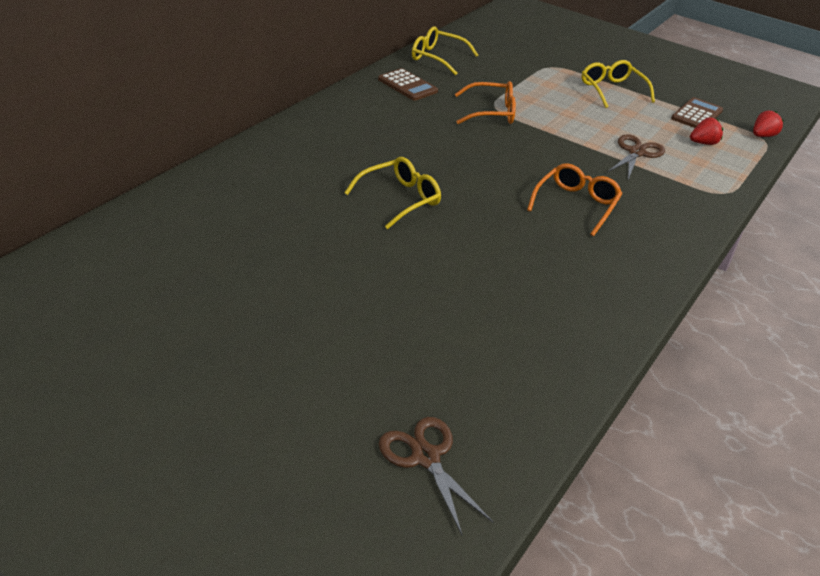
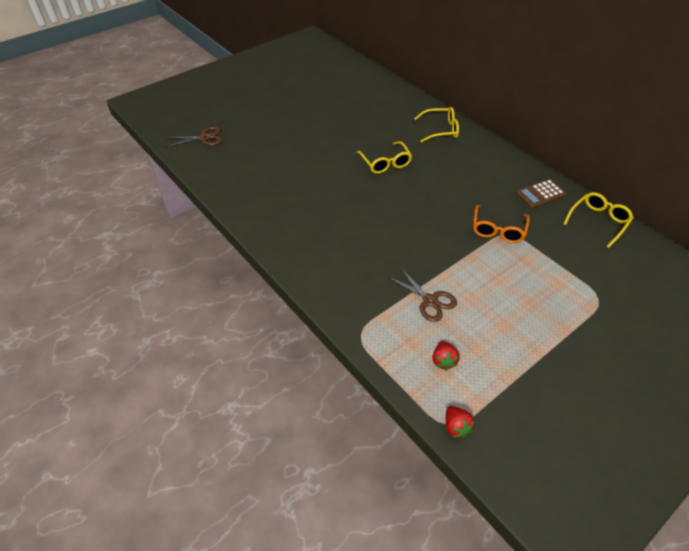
camera: 110 degrees right, 10 degrees up
orange glasses [527,163,622,236] -> none
yellow glasses [581,60,655,108] -> yellow glasses moved to [414,107,459,143]
brown calculator [671,97,723,128] -> none

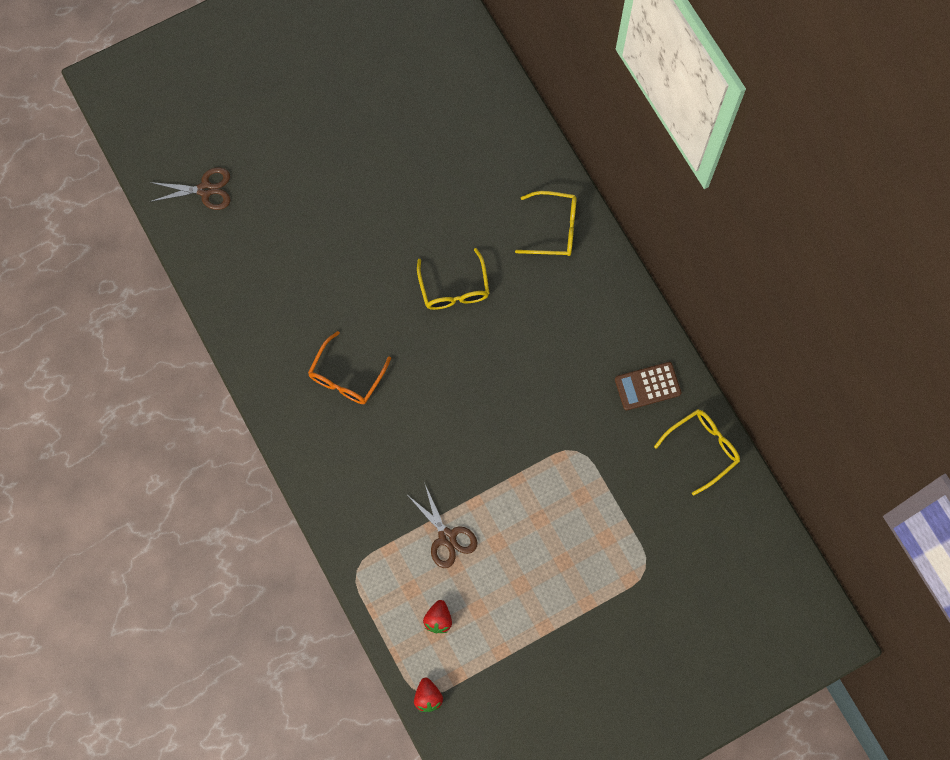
camera: 10 degrees right, 25 degrees up
orange glasses [473,205,530,243] -> orange glasses moved to [308,331,391,404]

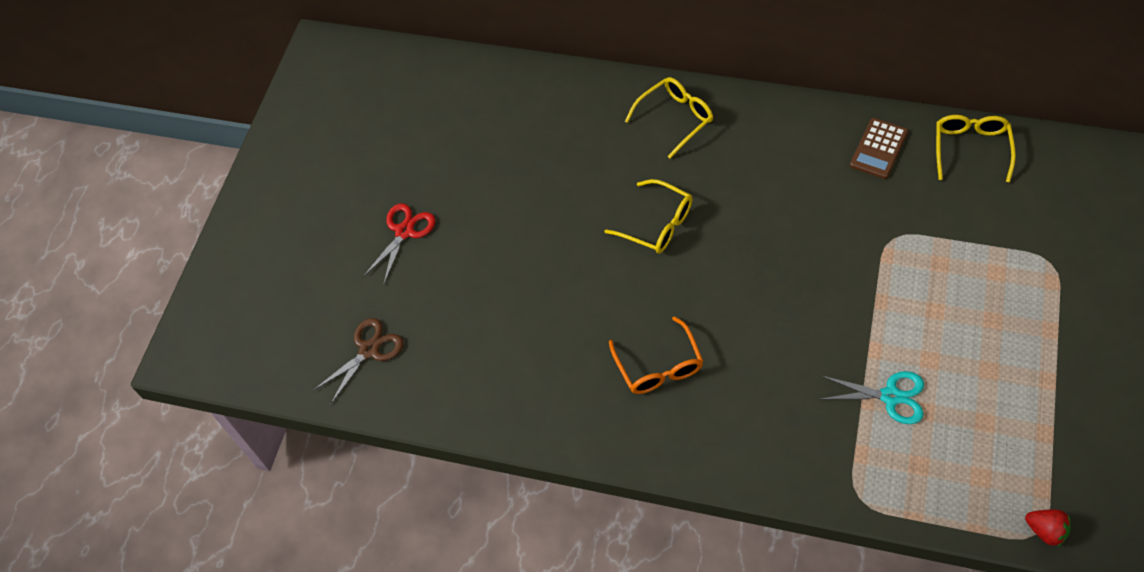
camera: 40 degrees left, 15 degrees down
brown scissors [408,485,478,568] -> turquoise scissors [819,371,924,424]
red strawberry [423,600,452,633] -> none
none -> red scissors [363,203,435,285]

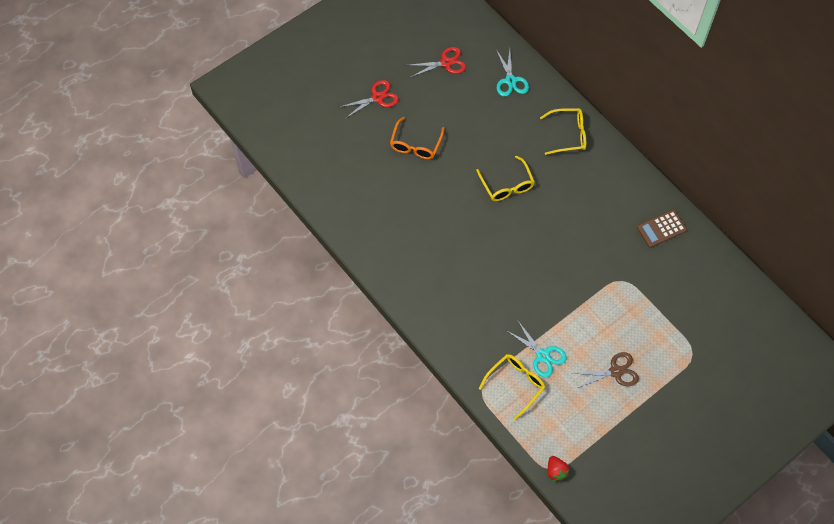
camera: 30 degrees right, 5 degrees up
brown scissors [314,318,403,405] -> brown scissors moved to [572,352,639,388]
orange glasses [609,316,703,394] -> orange glasses moved to [390,117,445,159]
yellow glasses [936,115,1016,182] -> yellow glasses moved to [479,354,545,420]
none -> red scissors [407,47,466,77]
none -> turquoise scissors [496,50,529,96]

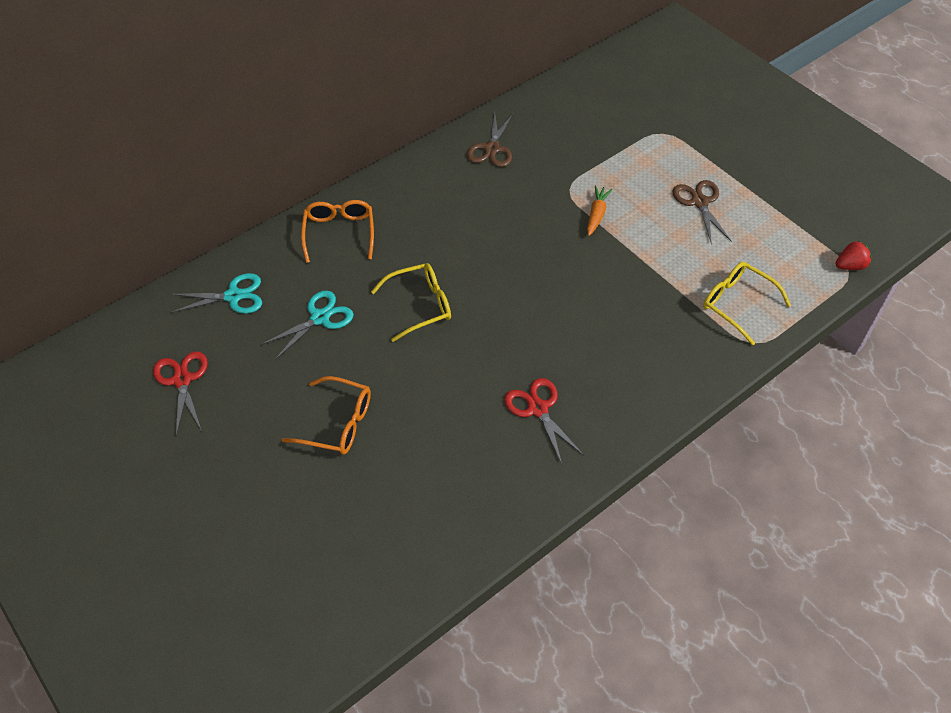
camera: 90 degrees left, 10 degrees down
red scissors [340,80,399,119] -> red scissors moved to [504,378,584,464]
turquoise scissors [507,321,567,377] -> turquoise scissors moved to [261,291,354,360]
yellow glasses [540,108,586,155] -> orange glasses [301,200,374,263]
brown calculator [637,210,687,248] -> brown scissors [467,113,514,167]
none -> orange carrot [587,185,613,236]

